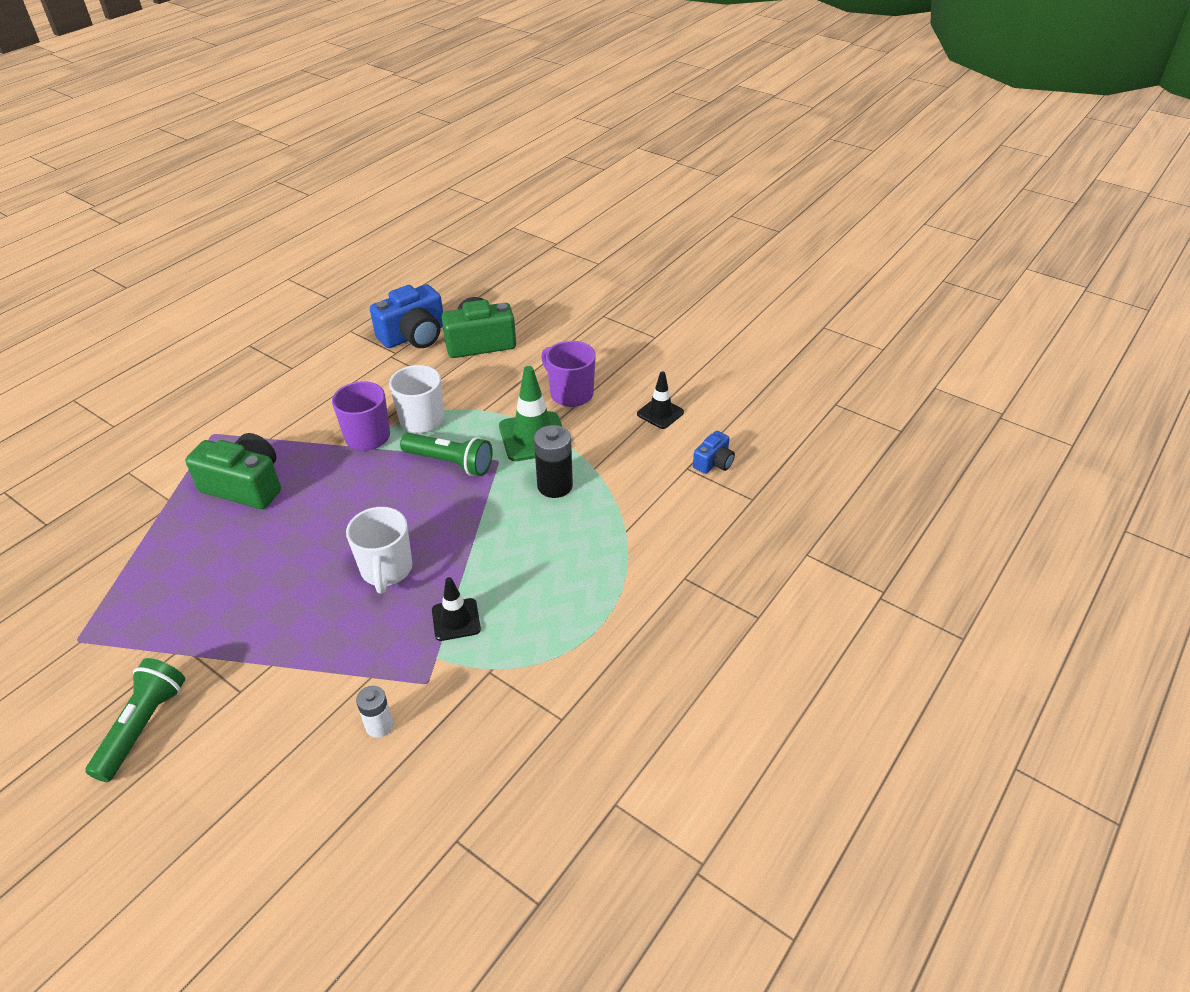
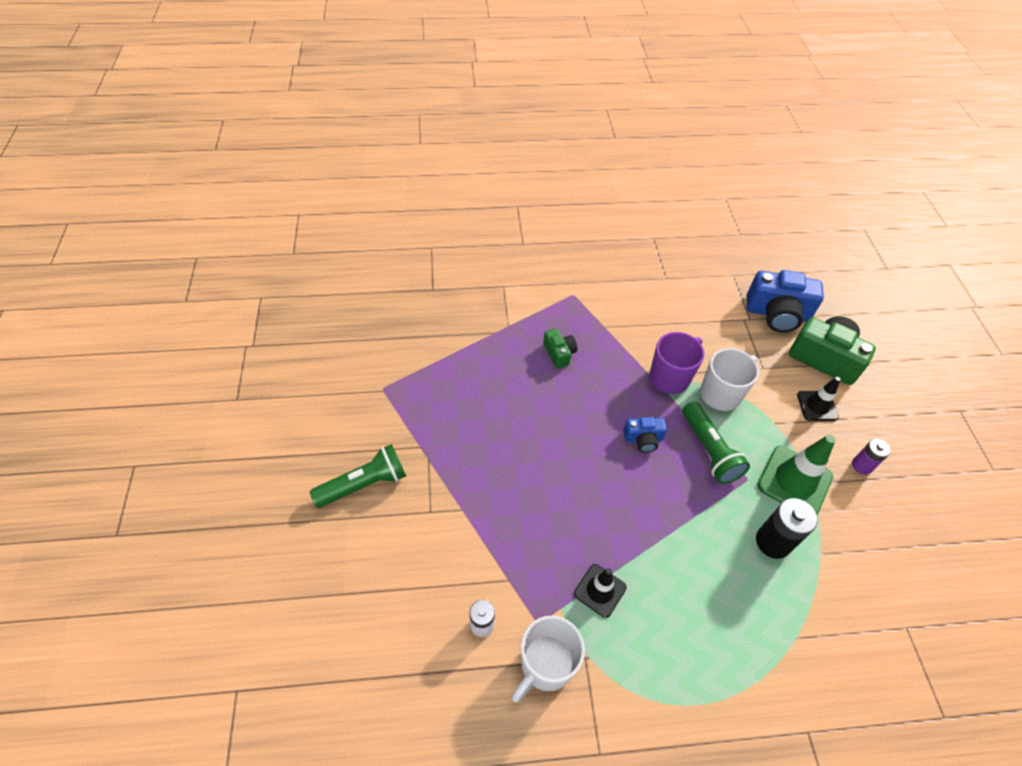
camera: 45 degrees right, 10 degrees up
green camera [185,433,281,509] -> green camera [543,328,577,369], size x0.52
white mug [346,507,412,594] -> white mug moved to [512,616,585,702]
purple mug [541,341,596,407] -> purple battery [852,439,891,475]
black traffic cone [637,372,684,429] -> black traffic cone moved to [797,377,841,421]
blue camera [693,431,735,474] -> blue camera moved to [624,417,667,453]

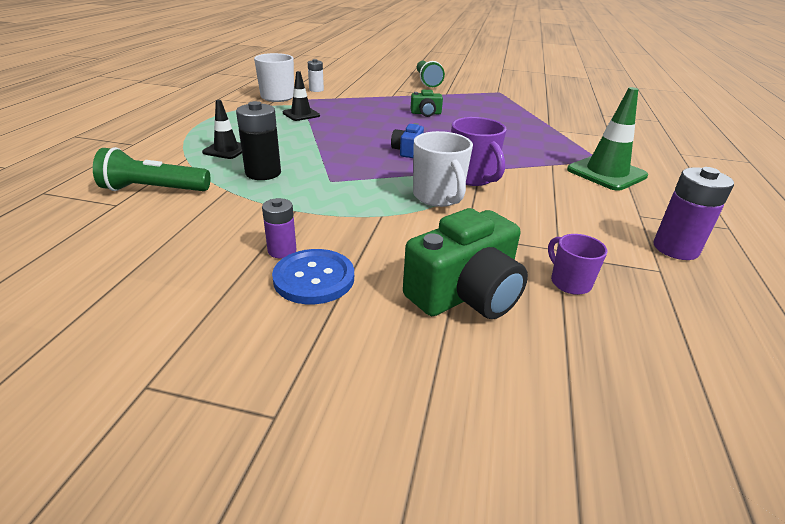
camera: 110 degrees right, 20 degrees down
green camera [543,328,577,369] -> green camera moved to [410,90,443,117]
green flashlight [682,402,750,484] -> green flashlight moved to [93,147,210,191]
blue camera [747,270,824,333] -> purple mug [548,234,607,295]
green traffic cone [757,435,836,515] -> green traffic cone moved to [567,87,648,191]
black traffic cone [797,377,841,421] -> black traffic cone moved to [202,100,242,159]
none -> blue button [272,249,354,304]
none -> purple battery [653,167,734,260]

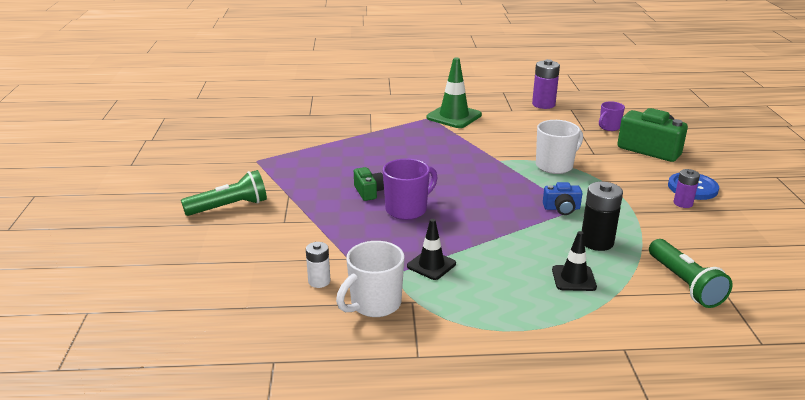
camera: 105 degrees left, 5 degrees down
blue camera [391,123,424,158] -> blue camera moved to [543,182,582,215]
purple mug [451,117,506,186] -> purple mug moved to [383,158,438,220]

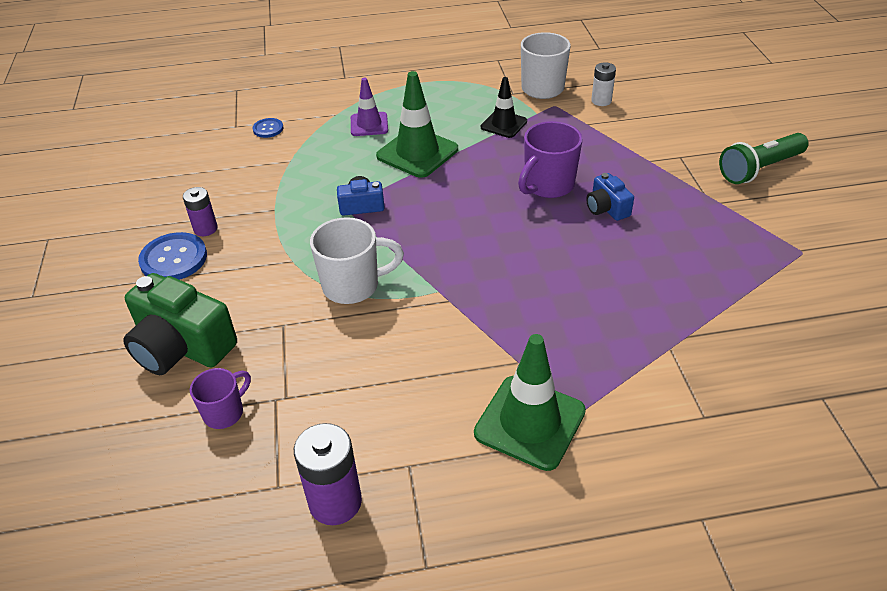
camera: 175 degrees right, 15 degrees up
green camera [354,167,384,201] -> blue camera [586,173,634,221]
white mug [536,120,583,174] -> white mug turned 150 degrees counterclockwise [310,217,404,304]
black traffic cone [552,231,597,291] -> purple traffic cone [351,78,388,136]
black battery [582,182,623,251] -> none
green flashlight [649,239,733,308] -> blue button [253,118,283,138]
none -> green traffic cone [376,71,458,178]

